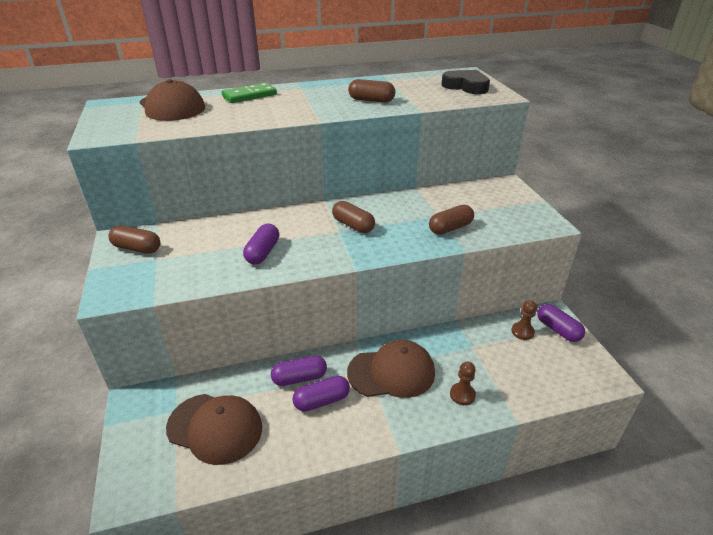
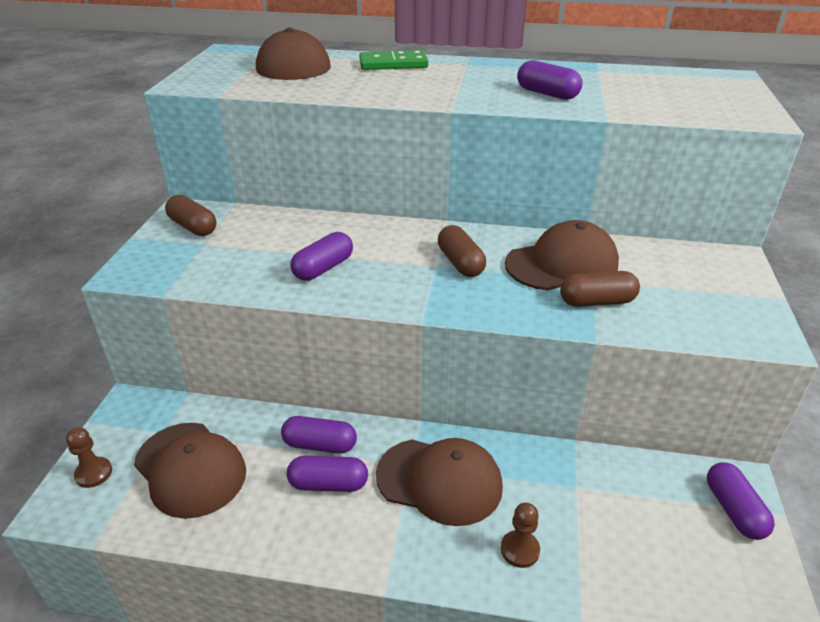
camera: 25 degrees right, 0 degrees up
brown capsule [348,79,395,103] -> purple capsule [517,60,583,100]
black heart [441,70,490,94] -> none
brown pawn [511,300,537,340] -> brown pawn moved to [66,427,112,488]
none -> brown cap [505,220,619,291]

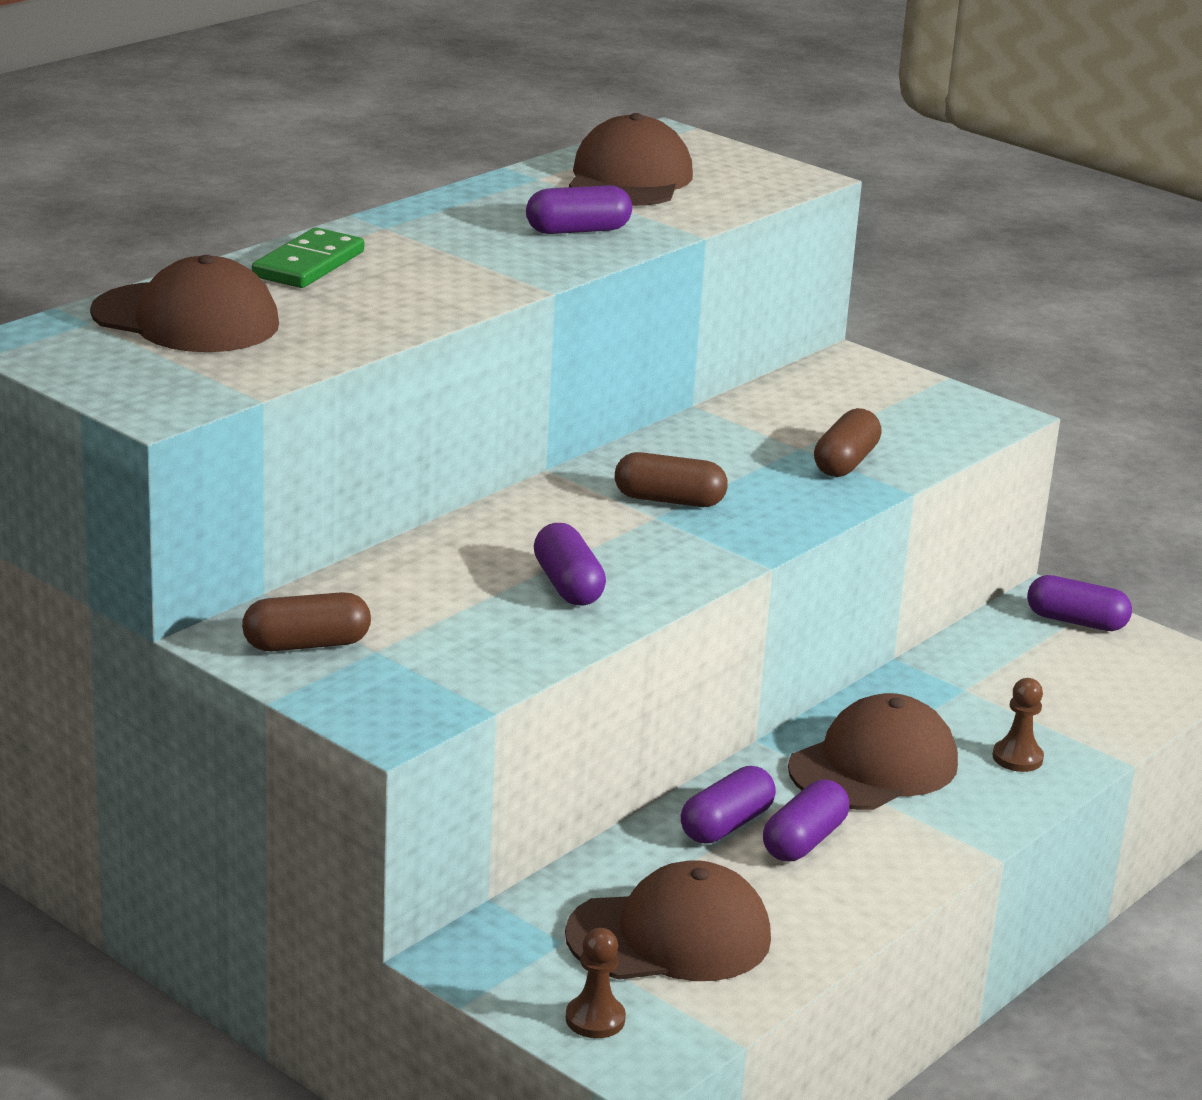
camera: 60 degrees left, 10 degrees down
brown cap [505,220,619,291] -> brown cap moved to [569,113,693,206]

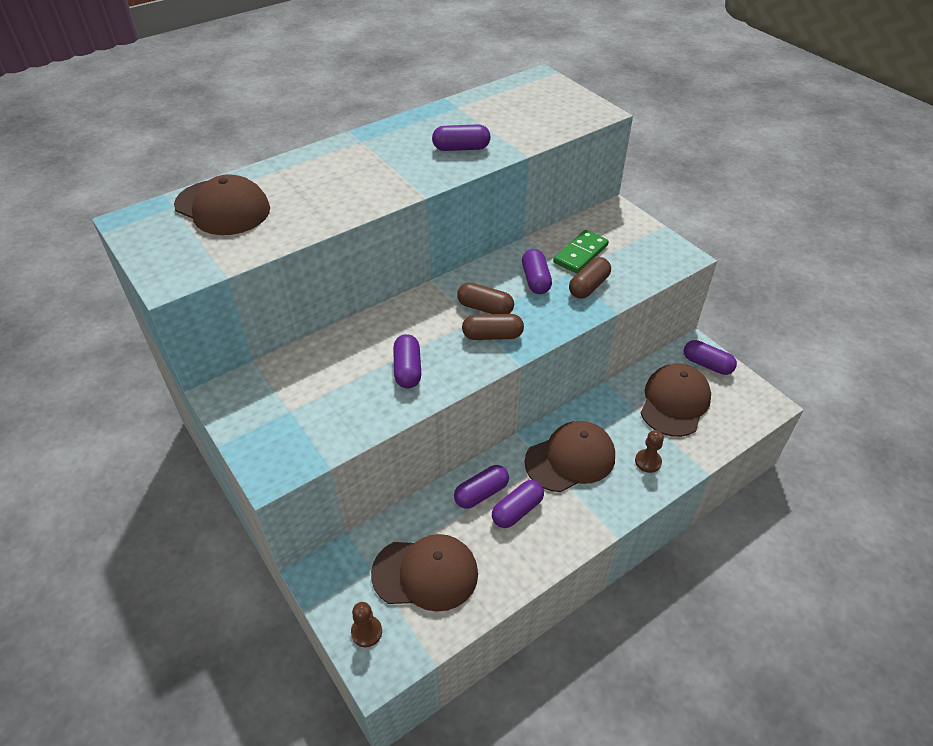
camera: 15 degrees right, 20 degrees up
brown capsule [242,592,371,651] -> brown capsule moved to [462,314,524,340]
green domino [252,228,364,288] -> green domino moved to [553,230,609,273]
brown cap [569,113,693,206] -> brown cap moved to [641,363,711,437]
none -> purple capsule [522,249,552,294]

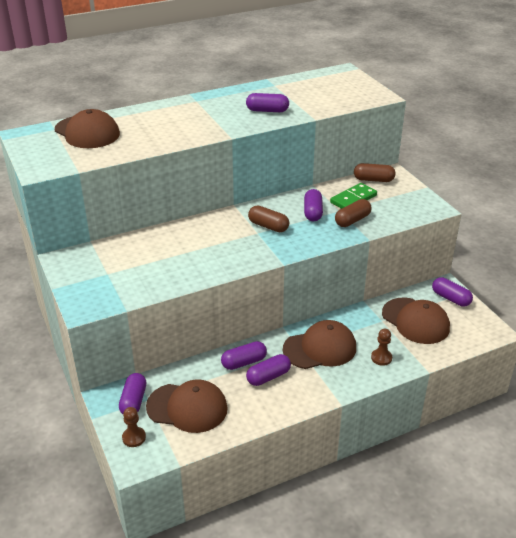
camera: 10 degrees right, 10 degrees down
purple capsule [393,334,421,388] -> purple capsule moved to [119,373,146,414]
brown capsule [462,314,524,340] -> brown capsule moved to [354,163,396,182]
brown cap [641,363,711,437] -> brown cap turned 105 degrees clockwise [382,298,450,344]

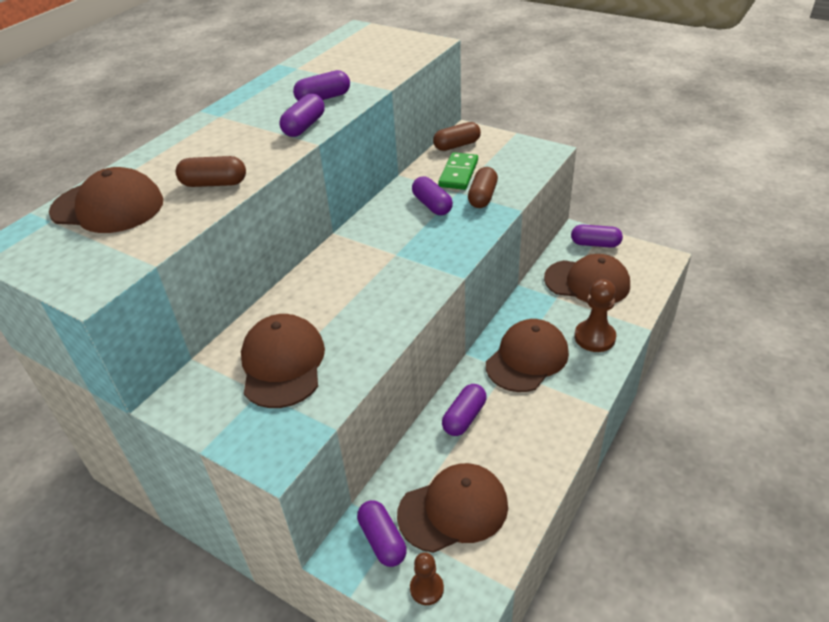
camera: 30 degrees left, 5 degrees up
purple capsule [246,354,291,386] -> purple capsule moved to [279,94,325,137]
brown capsule [248,206,289,232] -> brown capsule moved to [176,156,246,187]
brown pawn [371,329,392,366] -> brown pawn [574,279,616,352], size x1.60
none -> brown cap [241,314,325,408]

